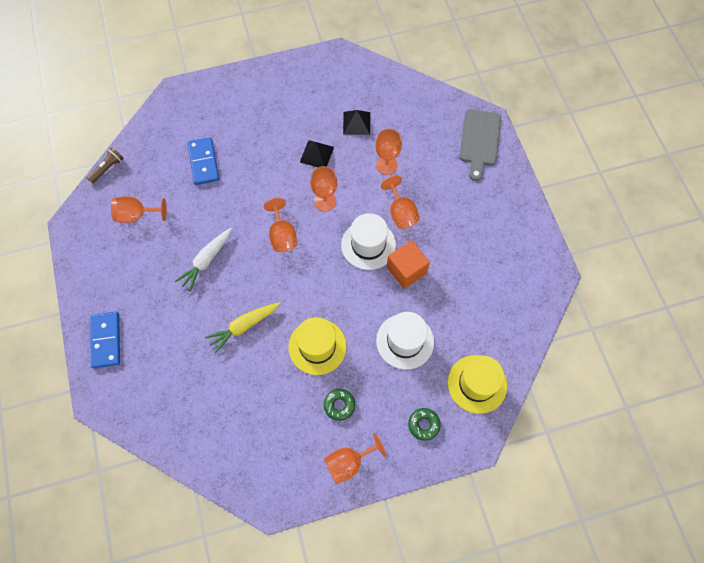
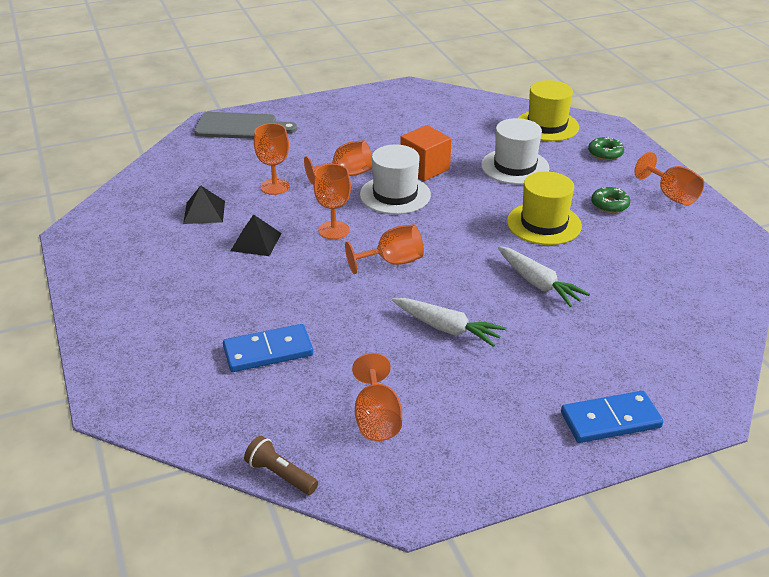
camera: 95 degrees left, 30 degrees down
yellow carrot [205,302,280,354] -> white carrot [498,246,590,307]

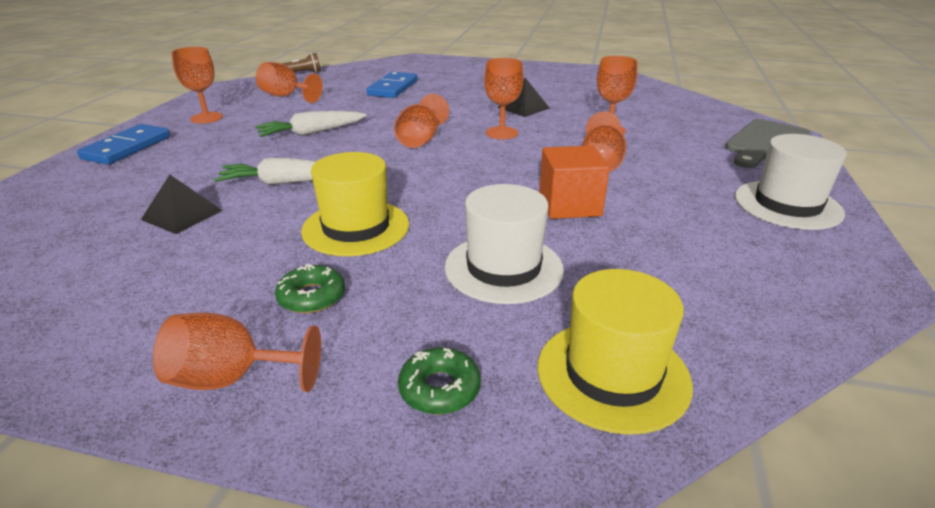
camera: 125 degrees right, 5 degrees down
black pyramid [183,185,225,224] -> black pyramid moved to [141,175,223,234]
white hat [360,145,431,214] -> white hat moved to [735,134,847,230]
none -> orange goblet [171,47,223,124]

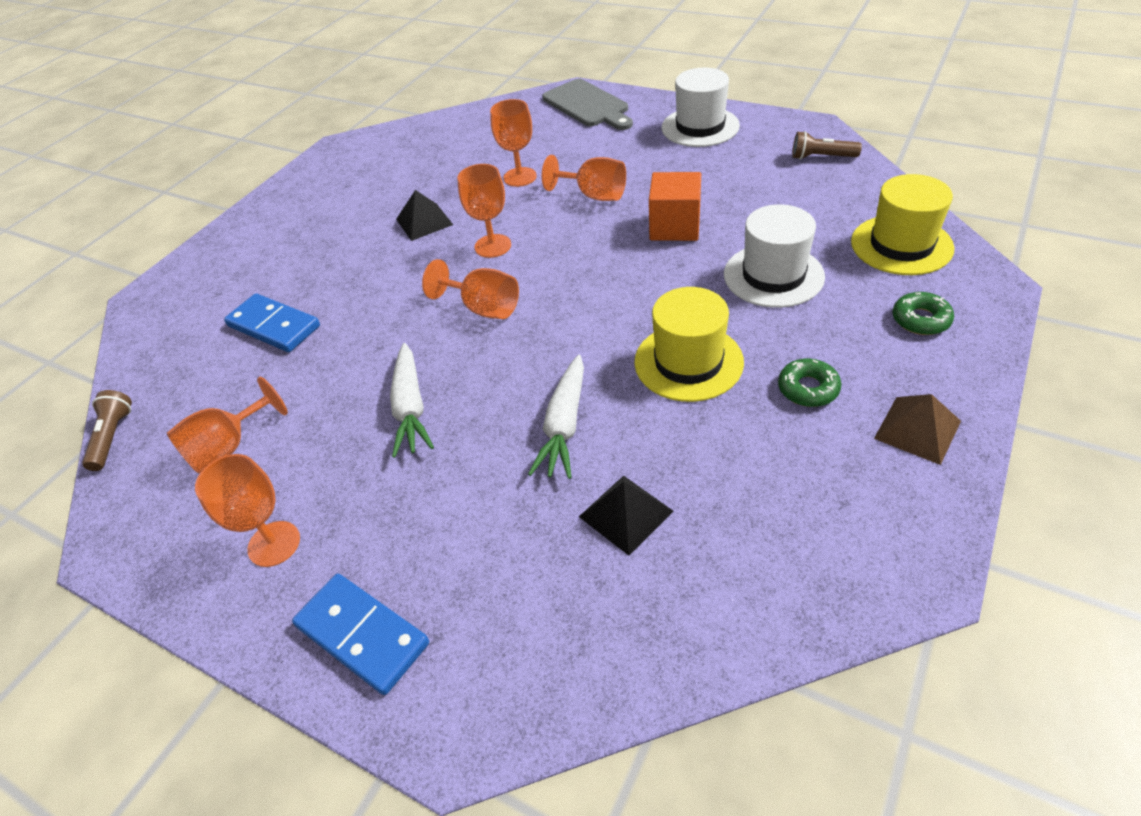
camera: 70 degrees left, 15 degrees up
orange goblet [153,313,321,392] -> brown pyramid [874,394,961,465]
none -> brown flashlight [792,131,862,160]

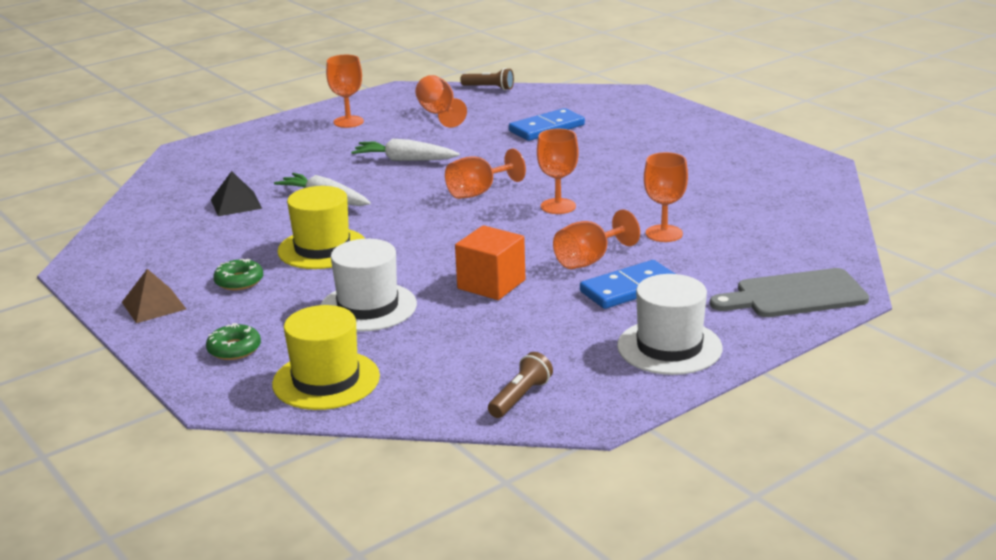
camera: 110 degrees right, 20 degrees down
blue domino [292,574,429,695] -> blue domino moved to [580,260,675,309]
black pyramid [396,190,453,241] -> none

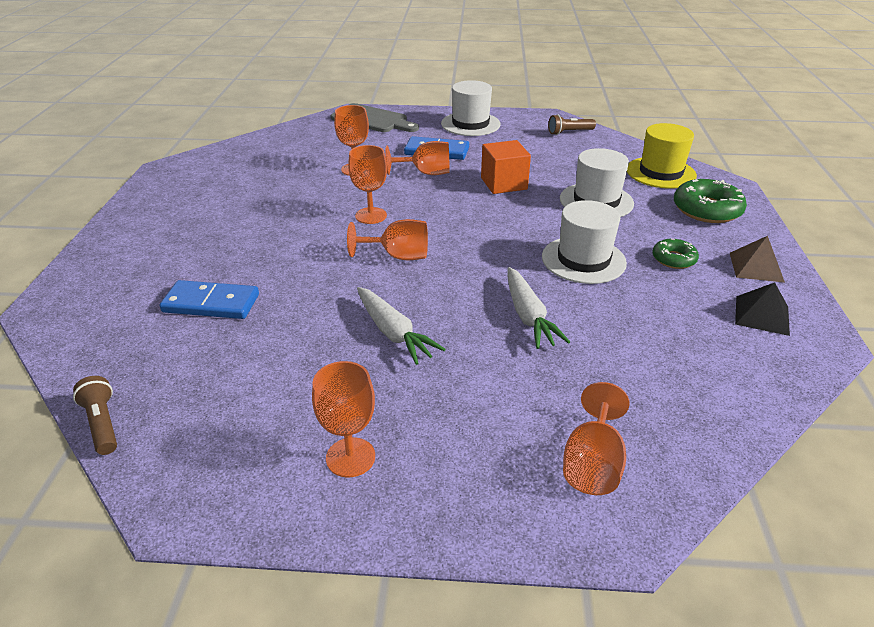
camera: 140 degrees left, 10 degrees up
green donut [206,323,261,360] -> green donut [674,179,747,223], size x1.73
black pyramid [211,171,262,216] -> black pyramid moved to [735,282,790,336]
yellow hat [277,186,365,269] -> white hat [542,200,627,284]
orange goblet [415,75,467,128] -> orange goblet moved to [563,382,630,495]

